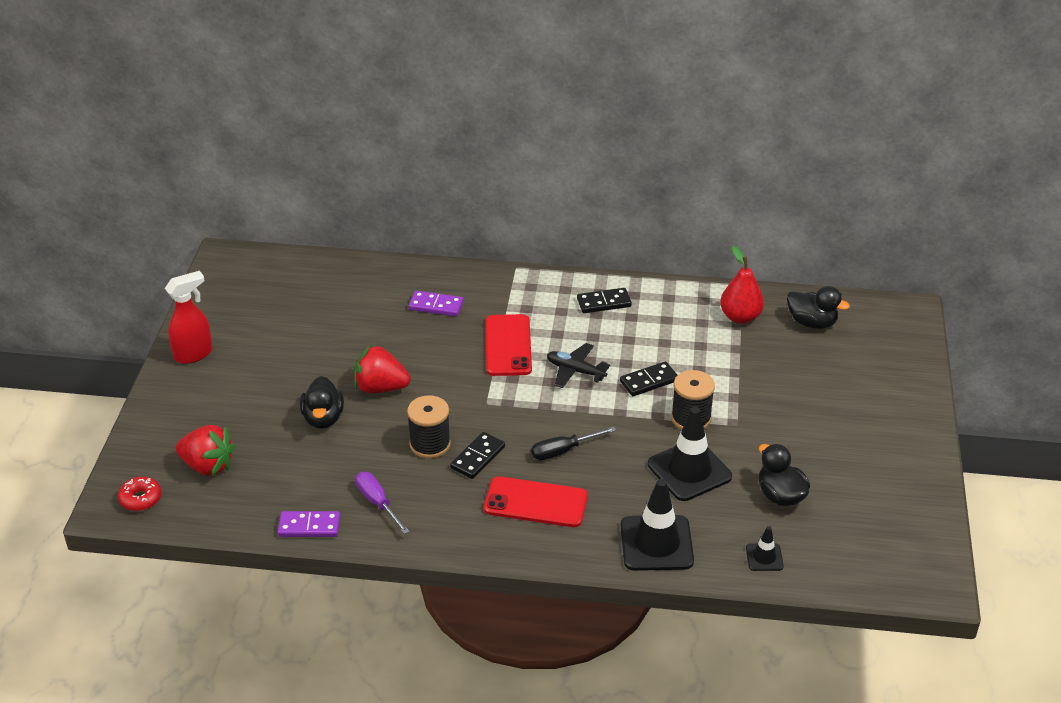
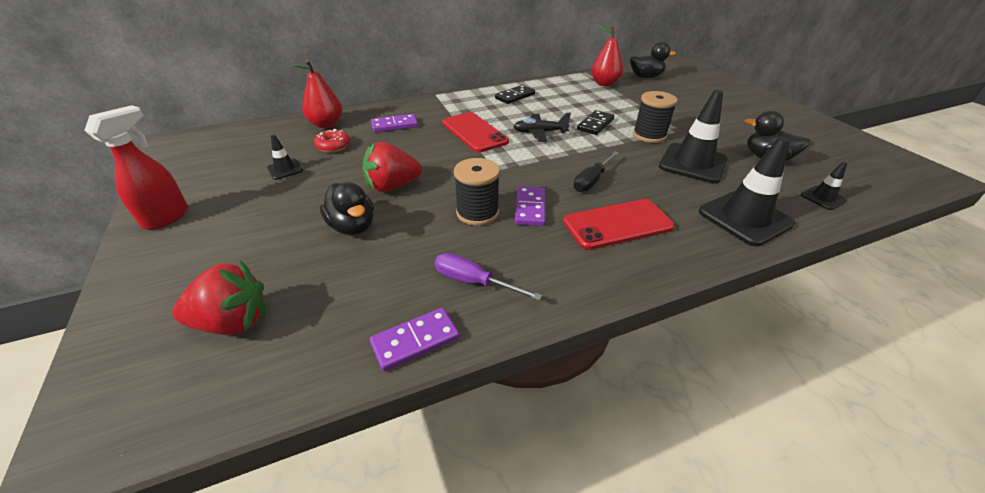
camera: 30 degrees left, 0 degrees up
red donut [118,477,162,511] -> red donut moved to [314,129,350,153]
black domino [450,432,505,479] -> purple domino [515,186,545,226]
none -> black traffic cone [267,135,303,180]
none -> red pear [292,60,343,128]

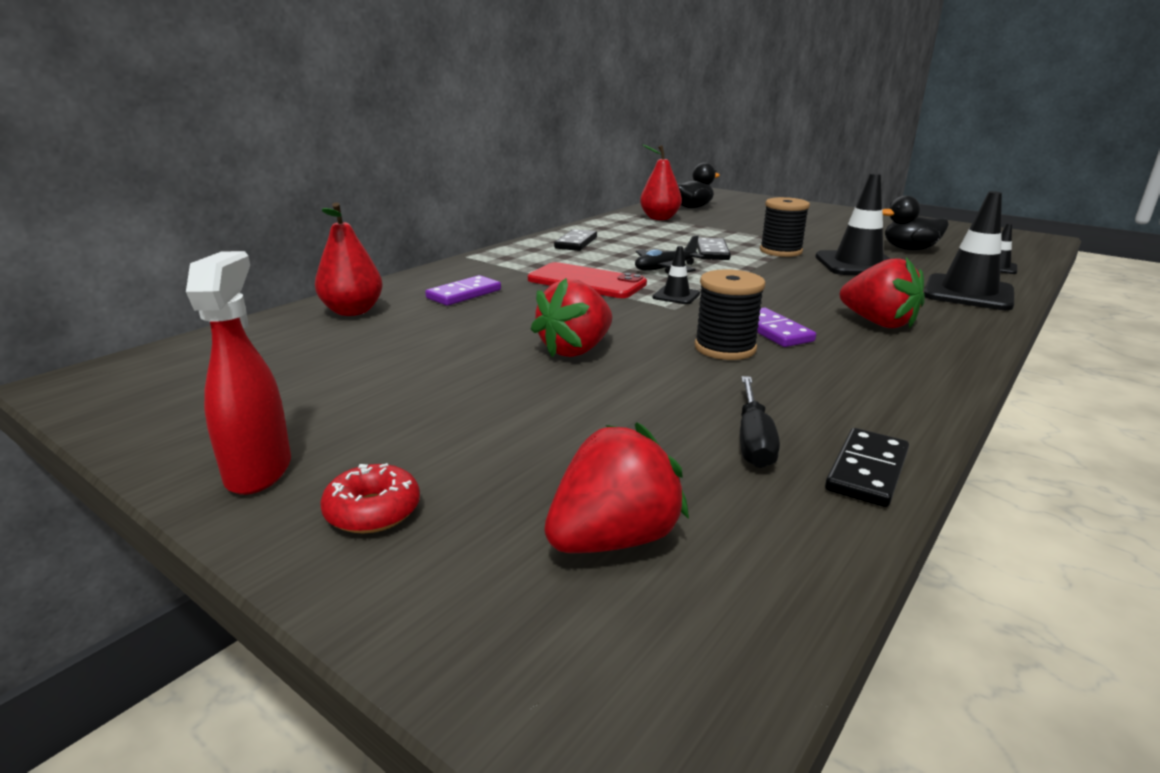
camera: 30 degrees left, 15 degrees down
black traffic cone [267,135,303,180] -> black traffic cone moved to [653,246,700,304]
red donut [314,129,350,153] -> red donut moved to [320,463,420,533]
black duck [320,182,374,235] -> none
purple domino [369,308,460,372] -> black domino [825,428,909,507]
purple screwdriver [435,253,542,301] -> none
red phone [563,199,675,250] -> red strawberry [840,257,925,329]
black screwdriver [574,151,619,192] -> black screwdriver moved to [740,376,780,468]

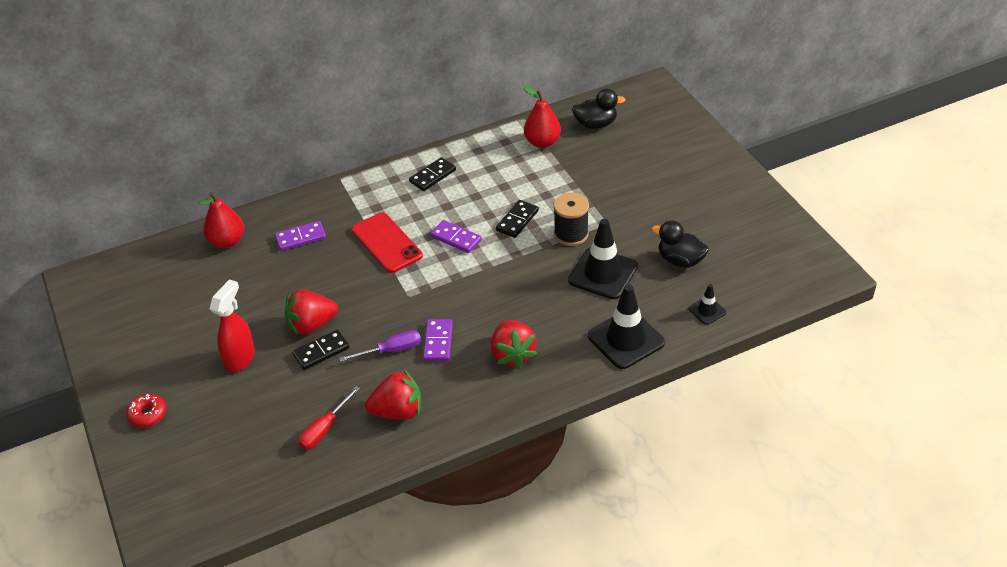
camera: 30 degrees right, 20 degrees up
red spray bottle [186,251,291,495] -> red spray bottle moved to [210,279,255,372]
red strawberry [544,422,689,553] -> red strawberry moved to [365,369,421,420]
black plane [635,235,705,274] -> purple domino [430,220,482,253]
black traffic cone [653,246,700,304] -> none
black spool [694,269,766,360] -> purple screwdriver [340,330,421,362]
black screwdriver [740,376,780,468] -> red screwdriver [298,386,360,450]
black domino [825,428,909,507] -> black domino moved to [292,330,349,370]

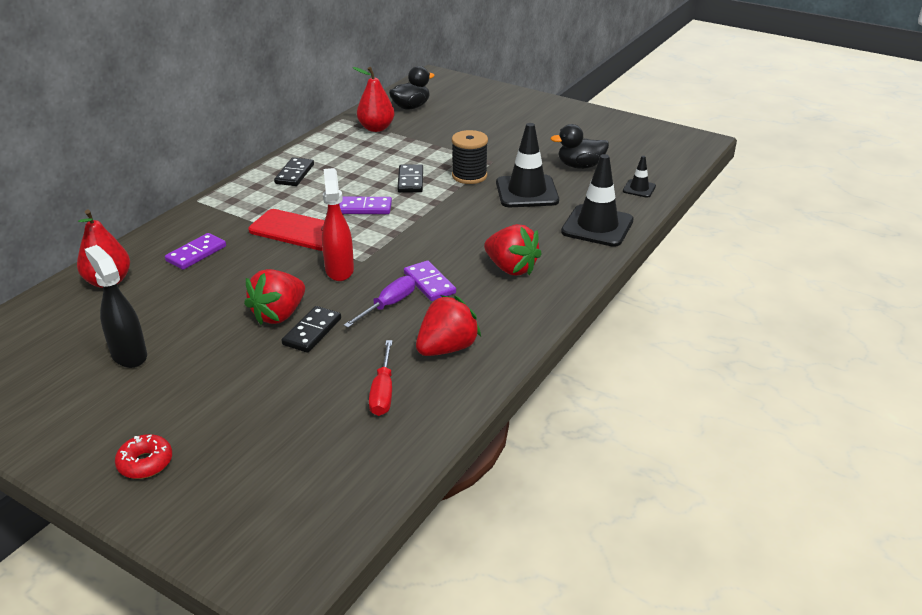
camera: 35 degrees left, 10 degrees down
red spray bottle [210,279,255,372] -> red spray bottle moved to [322,168,354,281]
none -> black spray bottle [85,245,147,368]

